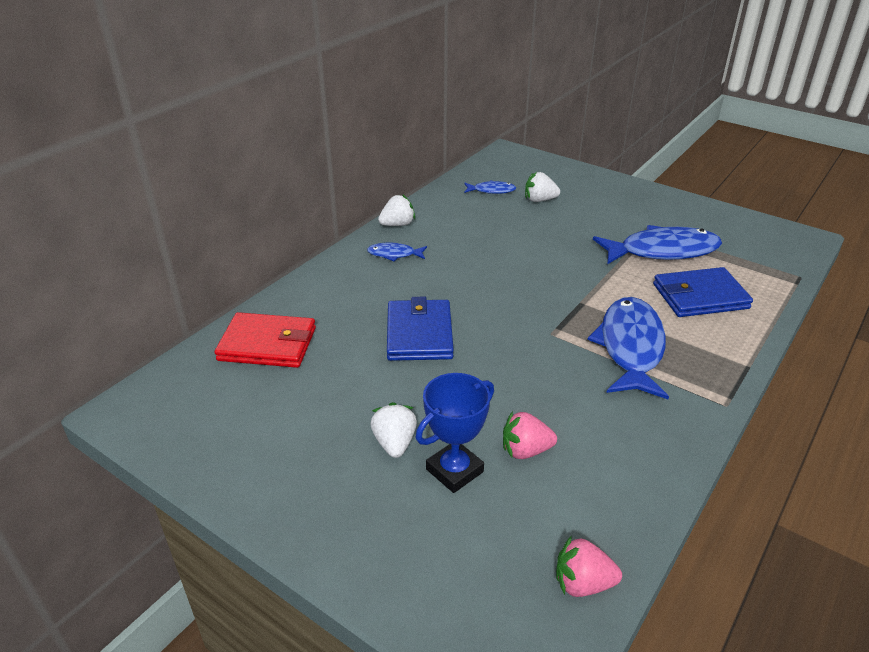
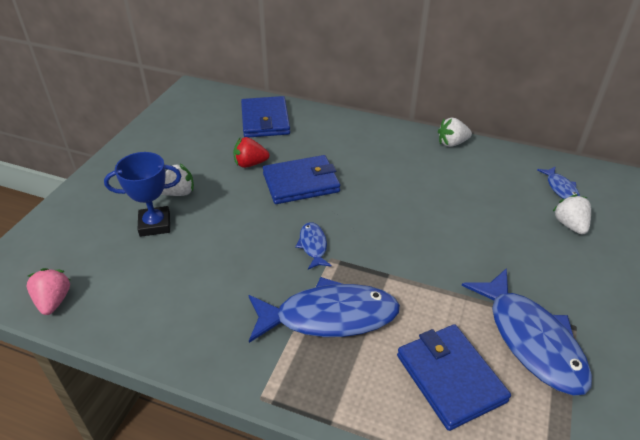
camera: 75 degrees right, 5 degrees up
red wallet [215,312,316,368] -> blue wallet [241,96,290,137]
blue fish [367,243,427,261] -> blue fish moved to [295,222,332,269]
white strawberry [378,194,415,226] -> white strawberry turned 120 degrees clockwise [438,118,472,147]
blue trophy [416,373,494,493] -> blue trophy turned 45 degrees counterclockwise [104,152,181,237]
pink strawberry [503,411,557,459] -> none
none -> red strawberry [233,137,269,168]

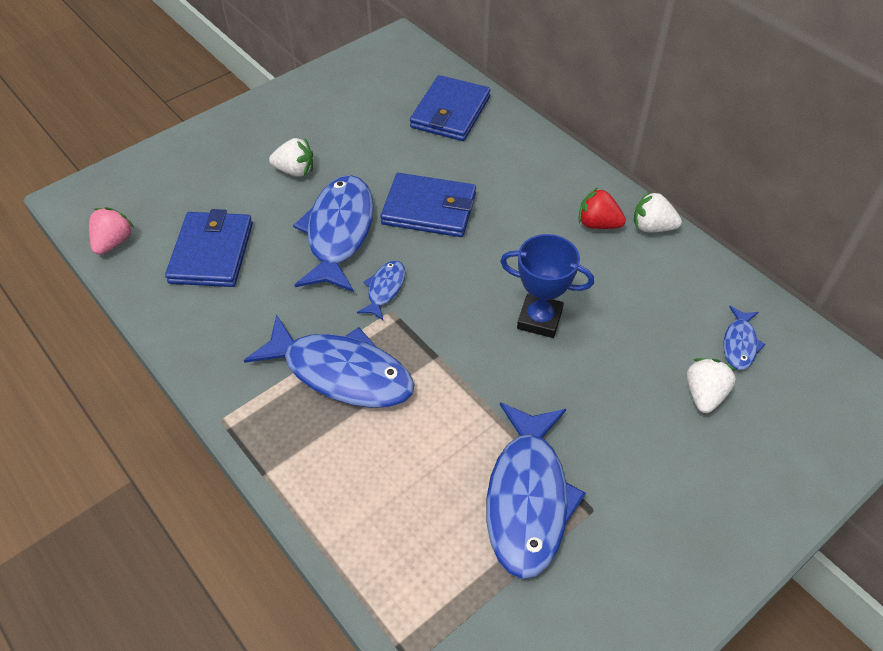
camera: 30 degrees right, 10 degrees up
blue trophy [104,152,181,237] -> blue trophy moved to [500,234,594,338]
red strawberry [233,137,269,168] -> red strawberry moved to [579,187,626,229]
blue wallet [397,324,511,431] -> blue wallet moved to [165,209,253,287]
none -> blue fish [293,175,374,292]

